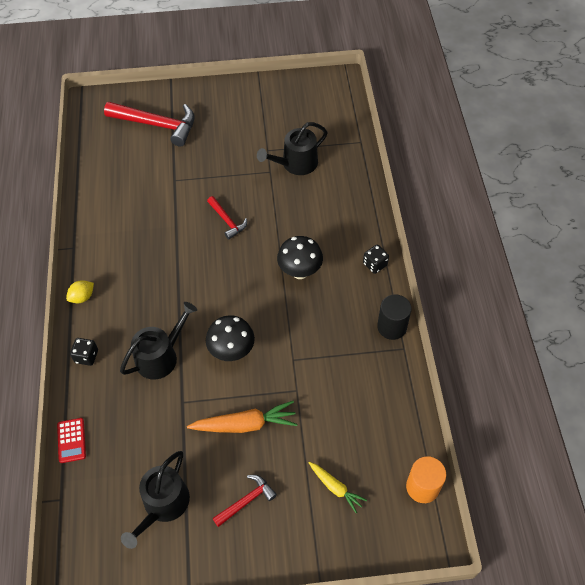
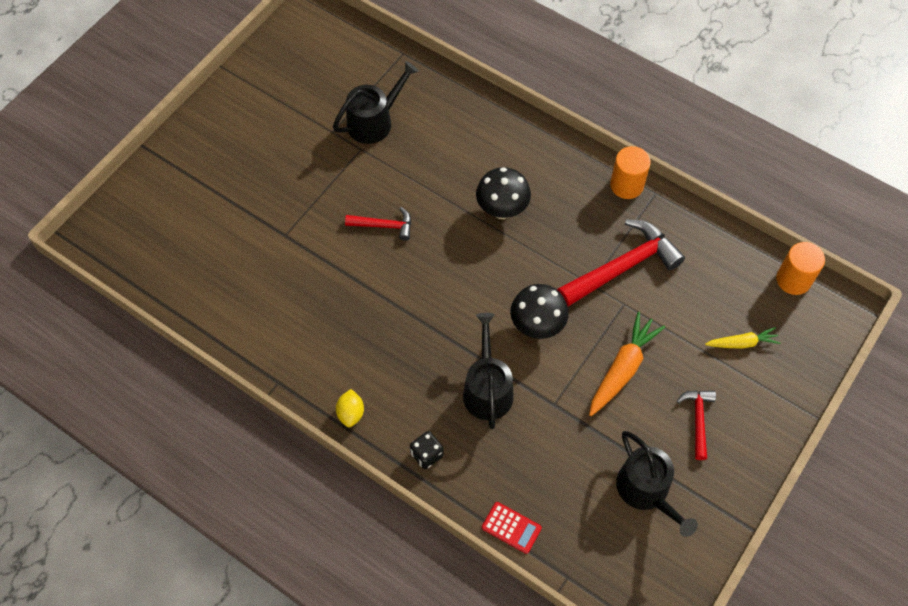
camera: 50 degrees left, 5 degrees up
red hammer [104,102,195,147] -> red hammer moved to [557,219,685,306]
black watering can [257,122,327,175] -> black watering can turned 135 degrees counterclockwise [333,61,419,144]
black dice [363,245,389,274] -> none
black cylinder [377,294,411,340] -> orange cylinder [610,146,651,199]

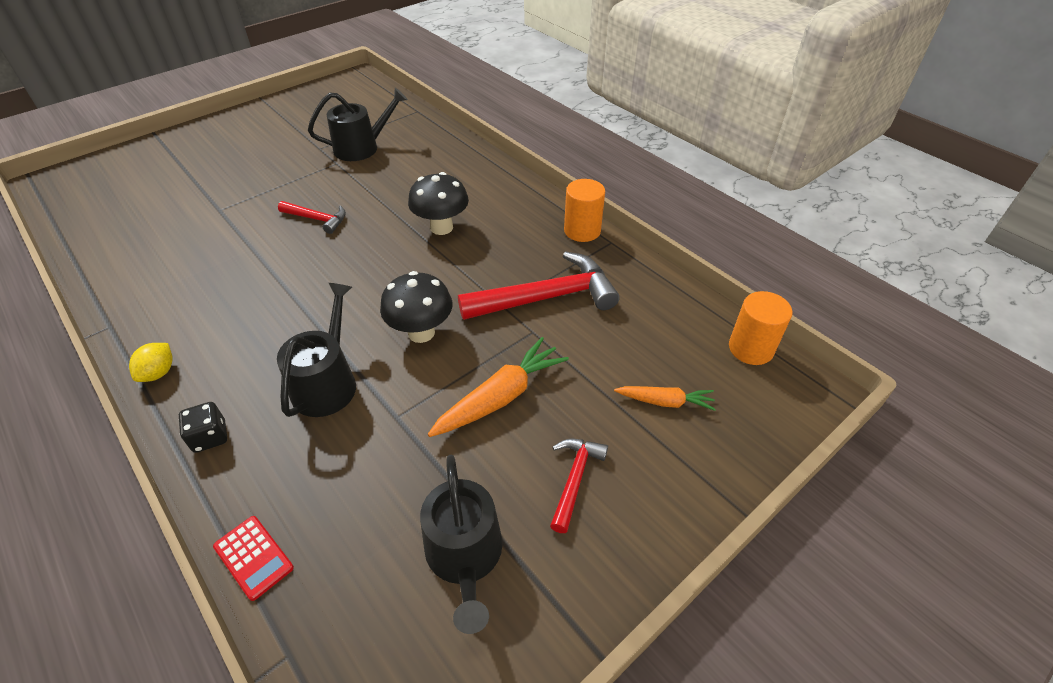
camera: 15 degrees right, 15 degrees down
yellow carrot [705,327,781,349] -> orange carrot [614,386,716,411]

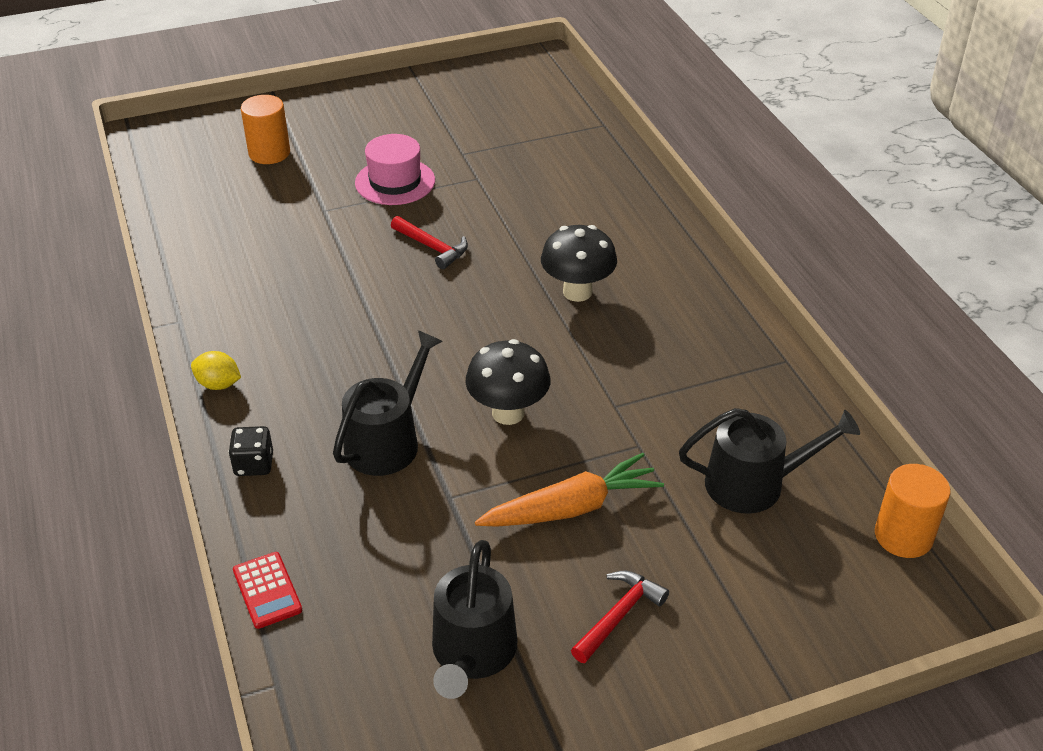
camera: 20 degrees right, 5 degrees down
yellow lemon [129,343,173,382] -> yellow lemon turned 75 degrees clockwise [191,351,241,390]
black watering can [308,88,408,161] -> black watering can moved to [679,408,860,514]
red hammer [458,252,620,320] -> none
orange cylinder [564,179,605,242] -> orange cylinder moved to [241,95,290,164]
orange carrot [614,386,716,411] -> none
none -> pink hat [355,134,435,205]

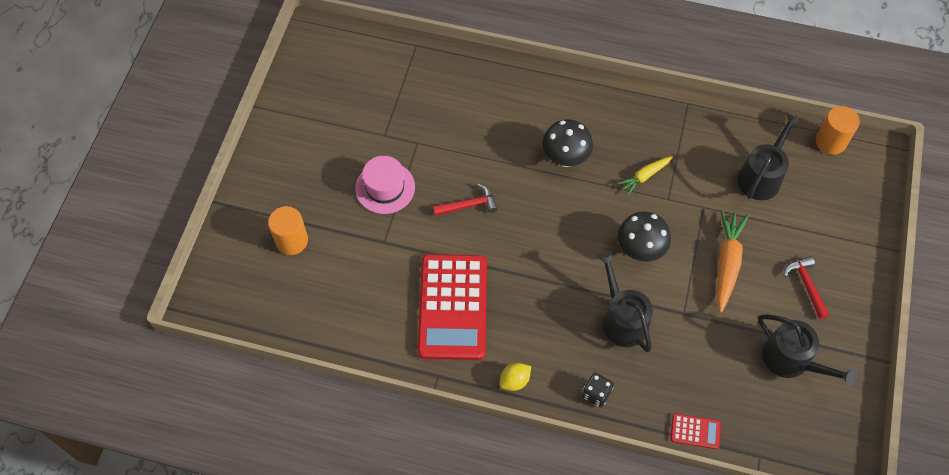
camera: 55 degrees left, 20 degrees up
none -> red calculator [417,254,487,360]
none -> yellow carrot [617,156,673,195]

